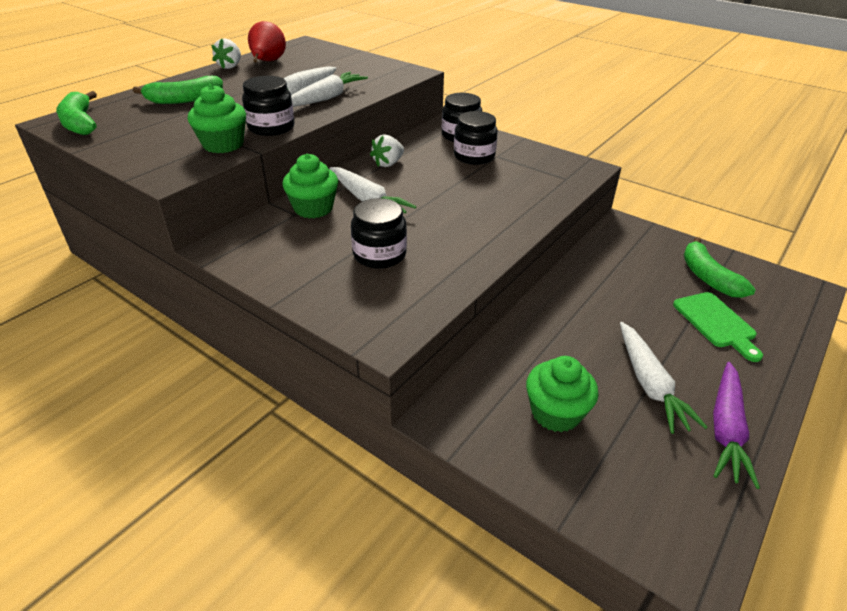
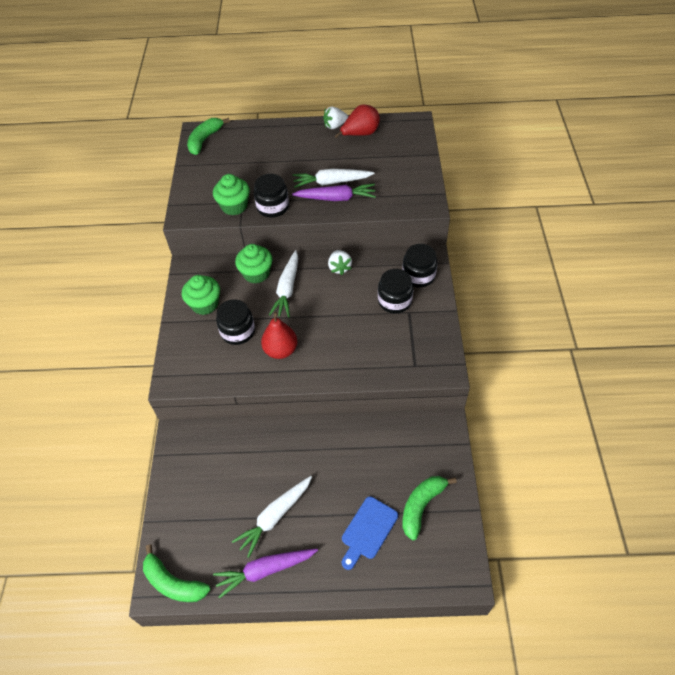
camera: 55 degrees right, 15 degrees up
green banana [133,76,223,104] -> green banana moved to [143,544,210,602]
white carrot [291,72,368,107] -> purple carrot [292,184,376,201]
white strawberry [370,135,404,167] -> white strawberry turned 105 degrees counterclockwise [328,250,352,275]
green cupcake [526,356,599,432] -> green cupcake moved to [182,275,220,315]
green cutting board [673,292,763,362] -> blue cutting board [342,496,398,570]
none -> red pear [261,312,297,359]

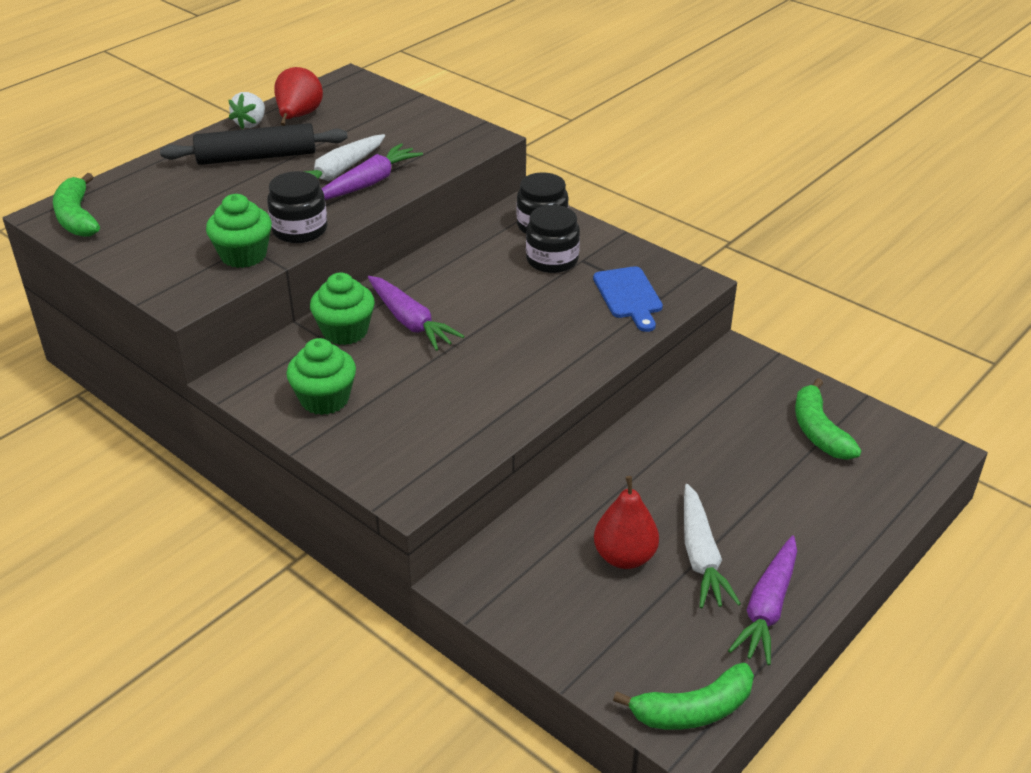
camera: 50 degrees left, 15 degrees down
black jar [216,299,255,345] -> none
red pear [261,312,297,359] -> red pear moved to [594,476,659,569]
white carrot [269,250,298,317] -> purple carrot [368,276,464,351]
white strawberry [328,250,352,275] -> none
blue cutting board [342,496,398,570] -> blue cutting board moved to [593,266,663,332]
none -> black rolling pin [160,123,348,165]

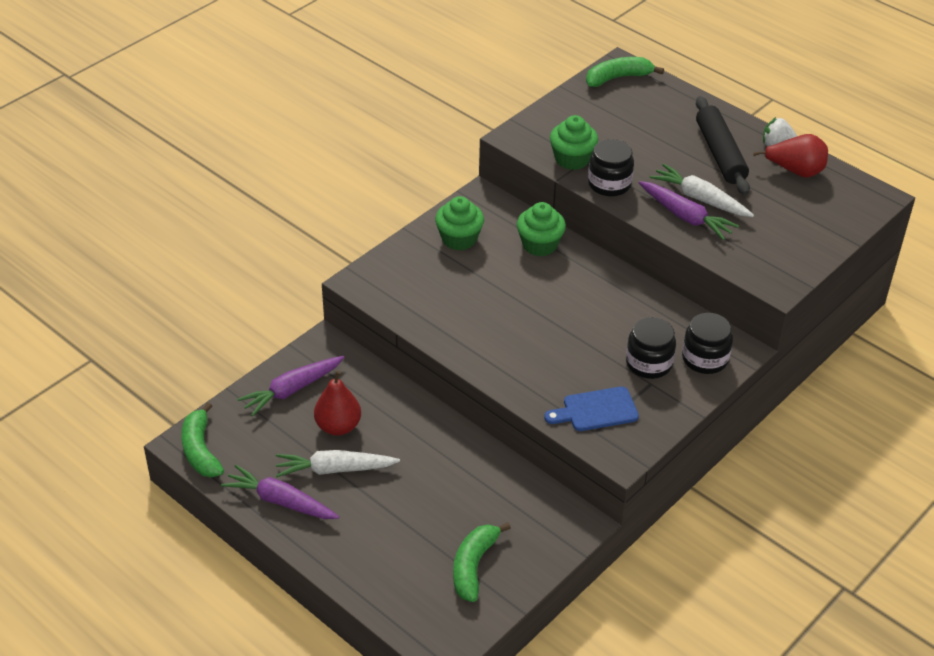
camera: 90 degrees right, 5 degrees up
purple carrot [368,276,464,351] -> purple carrot moved to [237,356,344,417]
green banana [795,378,861,460] -> green banana turned 60 degrees counterclockwise [453,522,511,602]

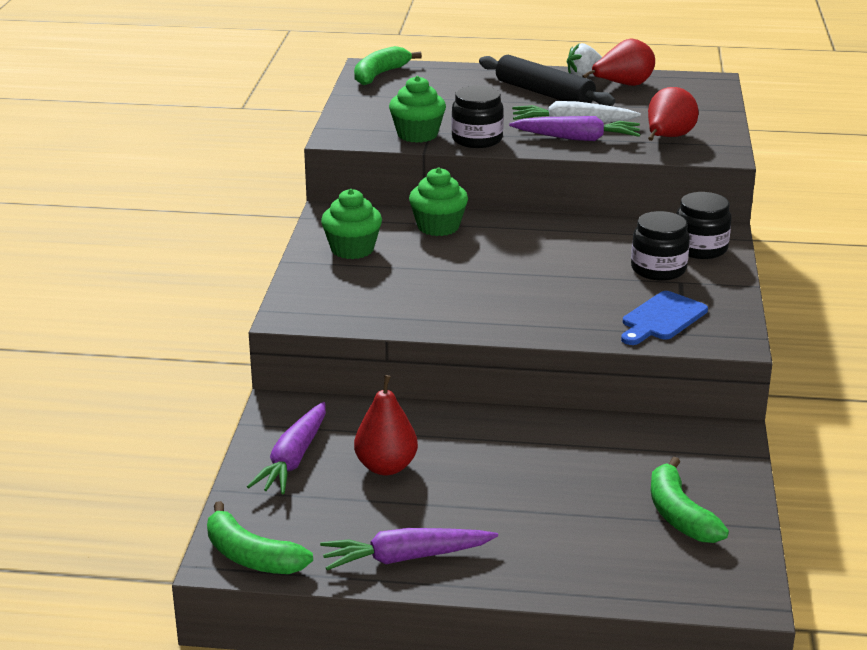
camera: 35 degrees left, 15 degrees down
white carrot [276,450,400,477] -> none
none -> red pear [648,87,698,141]

